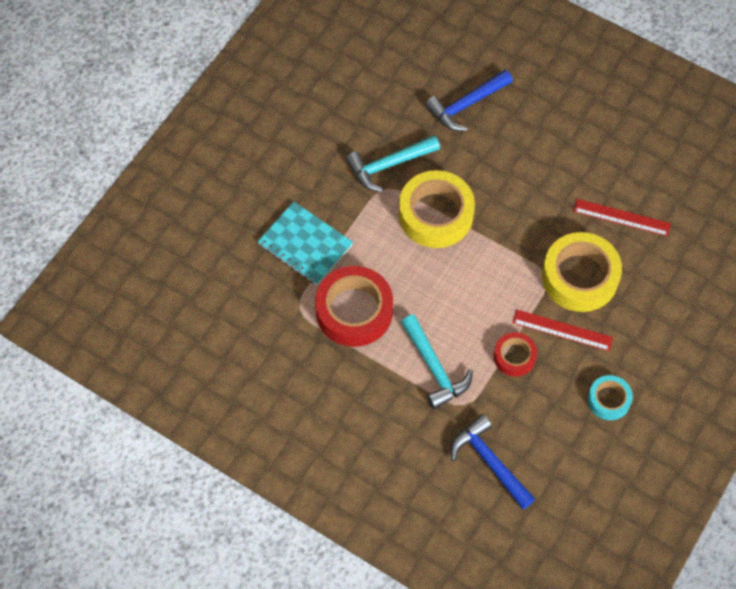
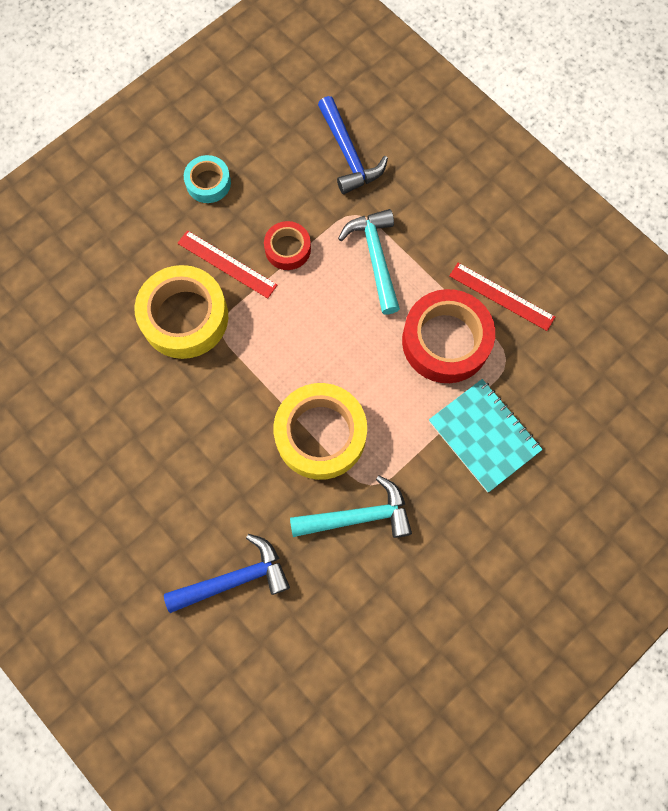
camera: 165 degrees left, 10 degrees up
red ruler [573,199,671,236] -> red ruler moved to [449,263,555,331]

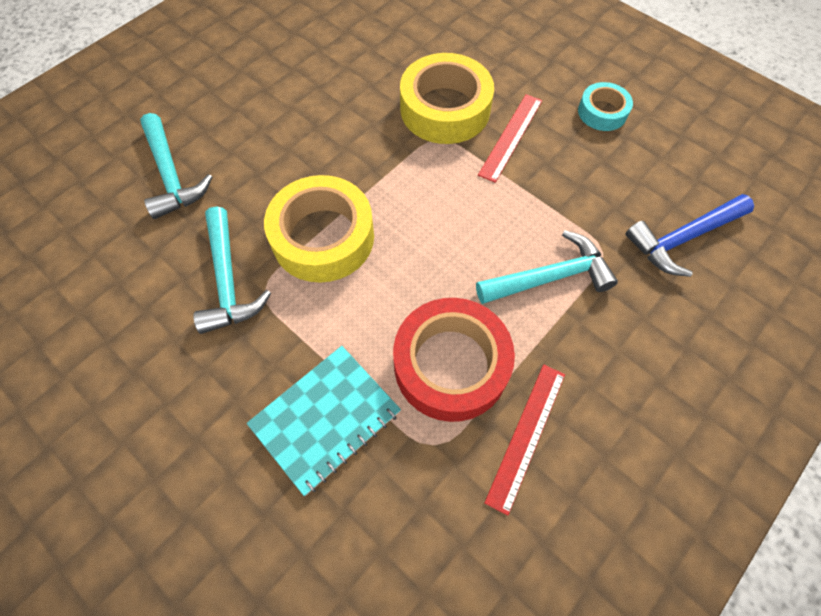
camera: 85 degrees right, 10 degrees down
blue hammer [164,534,290,613] -> turquoise hammer [140,113,212,219]
red tape [264,221,311,270] -> none

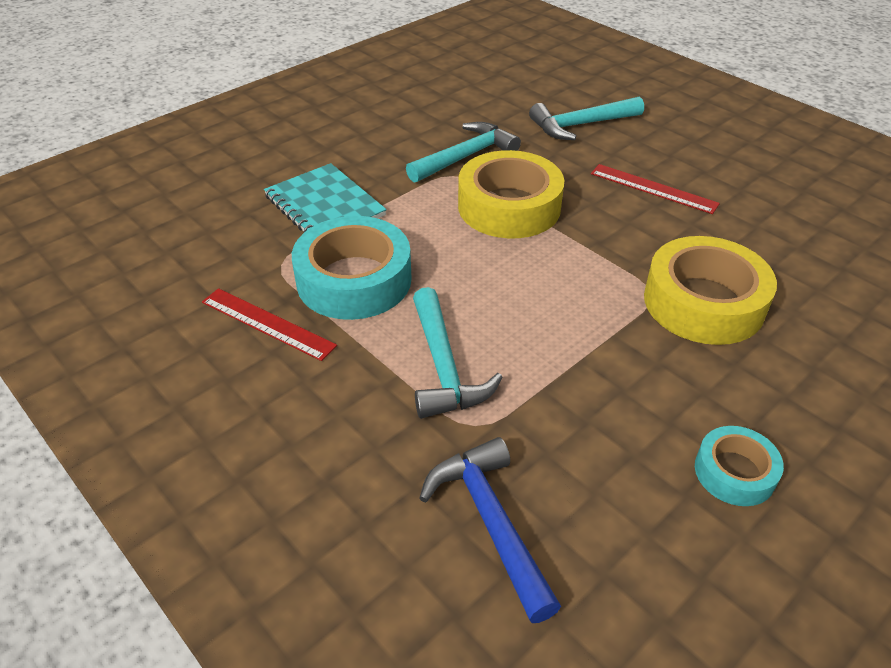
camera: 95 degrees right, 20 degrees down
turquoise hammer [193,206,271,334] -> turquoise hammer turned 150 degrees clockwise [406,122,521,183]
red tape [393,298,515,422] -> turquoise tape [292,216,412,320]
red ruler [478,94,542,183] -> red ruler moved to [591,164,720,214]

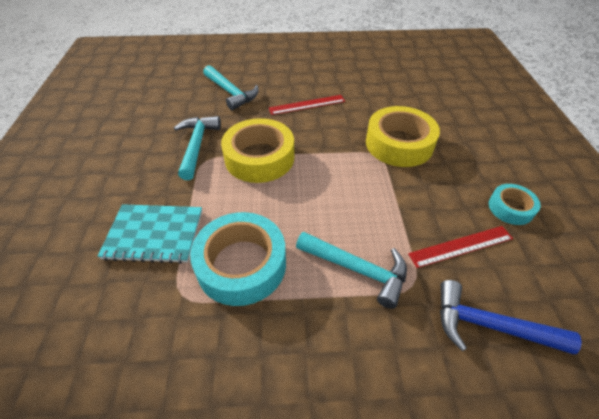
camera: 50 degrees left, 5 degrees up
red ruler [202,288,337,361] -> red ruler moved to [408,226,513,268]
turquoise hammer [529,96,644,140] -> turquoise hammer turned 60 degrees counterclockwise [203,65,259,110]

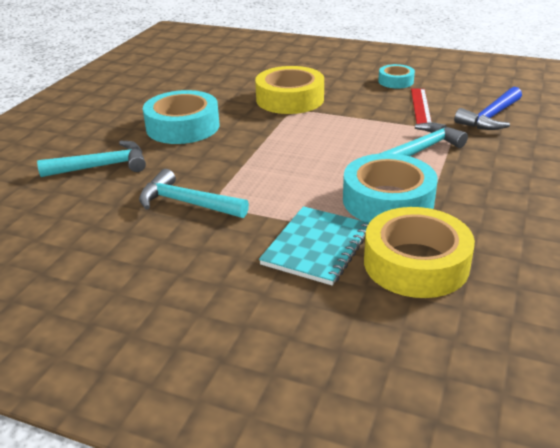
camera: 65 degrees left, 15 degrees down
yellow tape [221,118,294,183] -> yellow tape moved to [364,207,475,298]
red ruler [269,95,345,115] -> turquoise tape [143,90,219,144]

